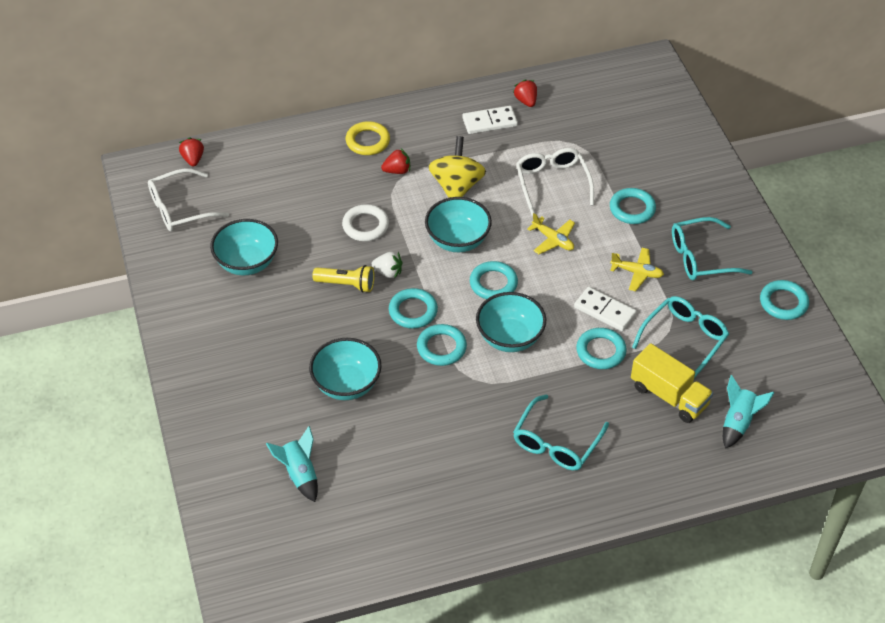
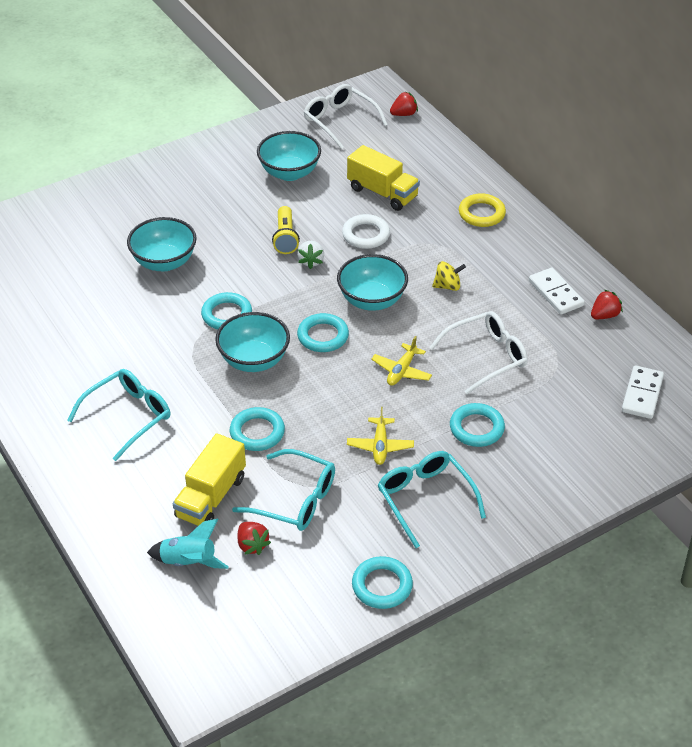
camera: 75 degrees right, 5 degrees down
turquoise rocket [266,426,318,502] -> none
red strawberry [381,148,410,174] -> red strawberry moved to [238,522,271,555]
turquoise ring [389,288,438,329] -> none
yellow spinning top [428,136,486,198] -> yellow spinning top [432,261,466,291], size x0.54
turquoise glasses [513,395,609,470] -> turquoise glasses turned 120 degrees clockwise [67,369,170,461]
white domino [574,287,637,331] -> white domino moved to [622,365,664,419]
none -> yellow truck [347,145,420,211]

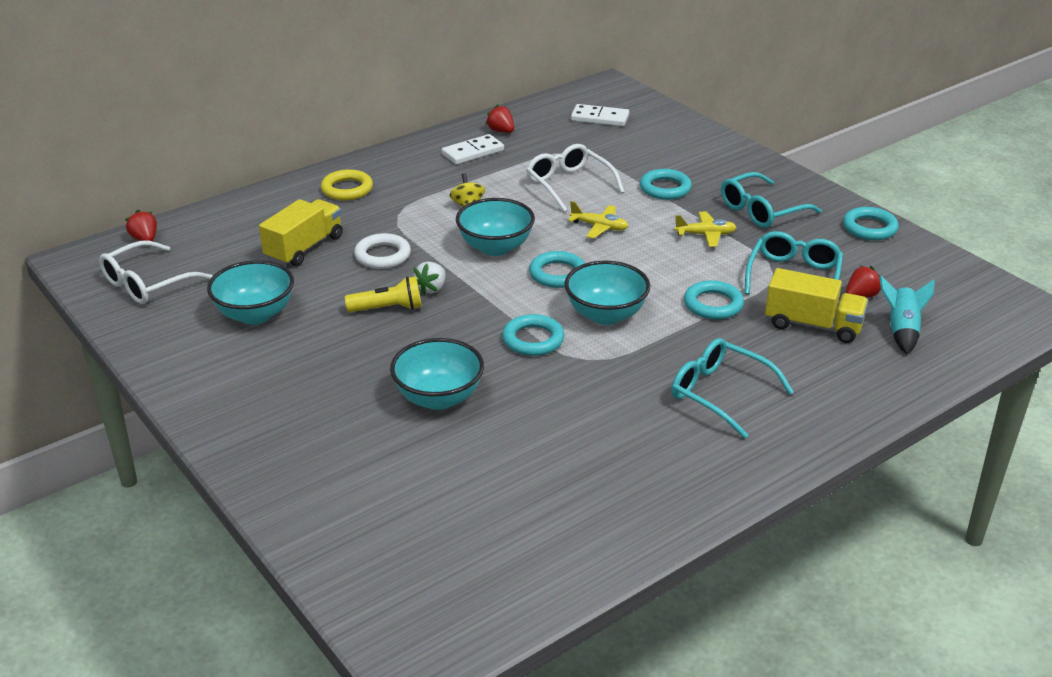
camera: 95 degrees left, 10 degrees down
white strawberry [297,241,324,269] -> white strawberry turned 120 degrees clockwise [414,262,445,295]

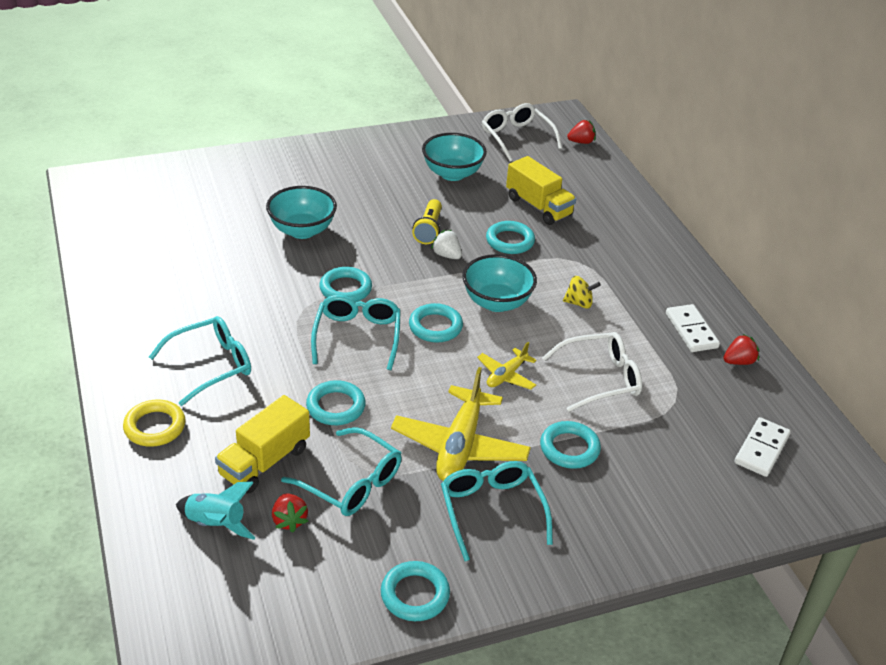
camera: 105 degrees right, 5 degrees up
yellow ring [321,169,373,200] -> yellow ring moved to [123,400,186,447]
white ring [354,233,411,269] -> turquoise ring [486,221,535,254]
turquoise bowl [564,261,650,325] -> turquoise glasses [311,295,401,370]
yellow plane [674,212,737,247] -> yellow plane [391,367,531,481], size x1.90

